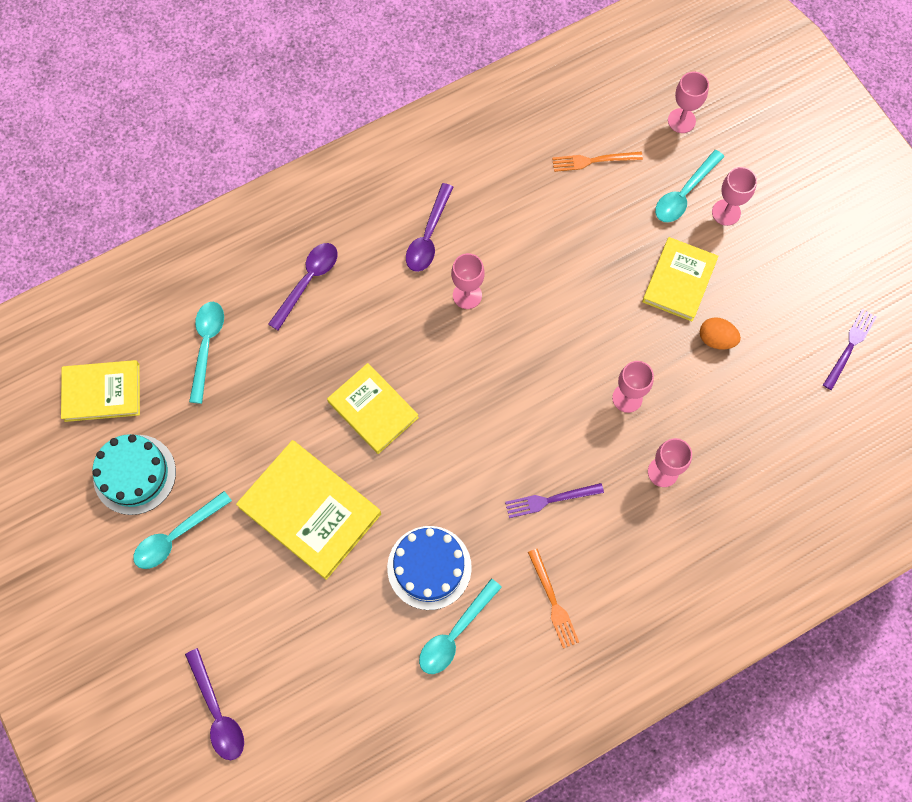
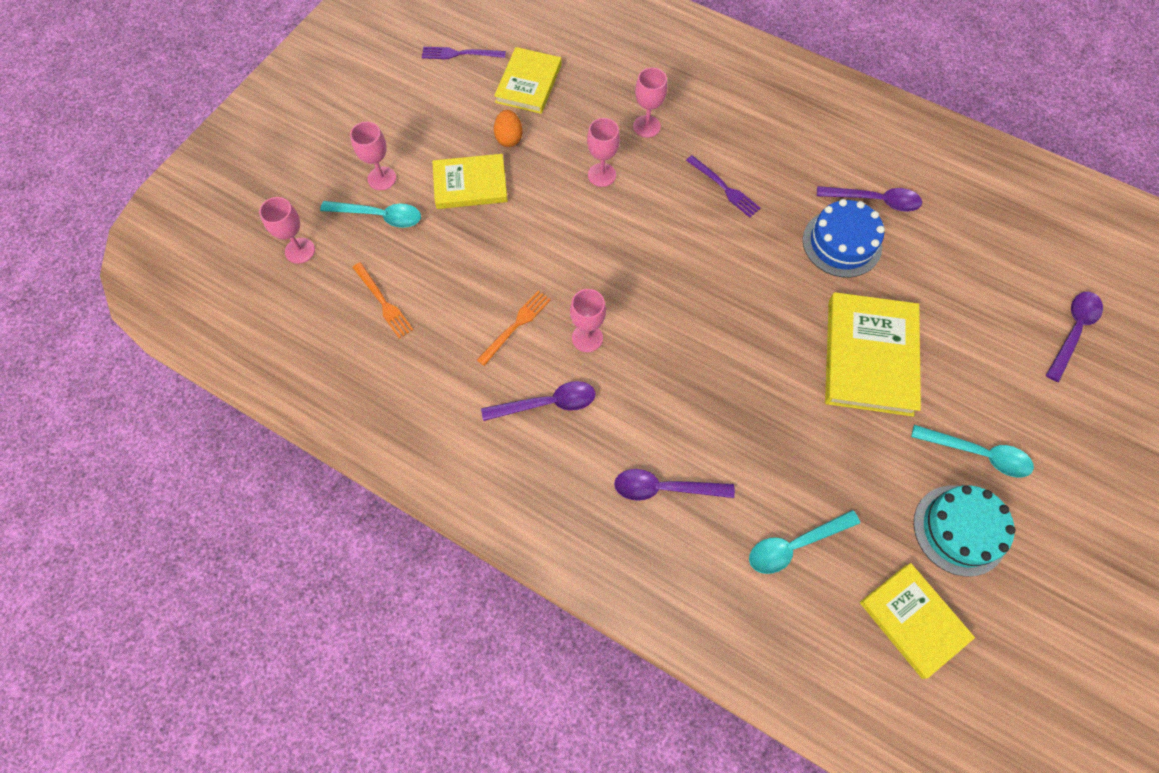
camera: 120 degrees left, 5 degrees down
yellow book [327,363,419,454] -> yellow book moved to [494,47,562,114]
turquoise spoon [419,579,502,674] -> purple spoon [817,186,922,212]
orange fork [528,549,579,649] -> orange fork moved to [477,291,551,366]

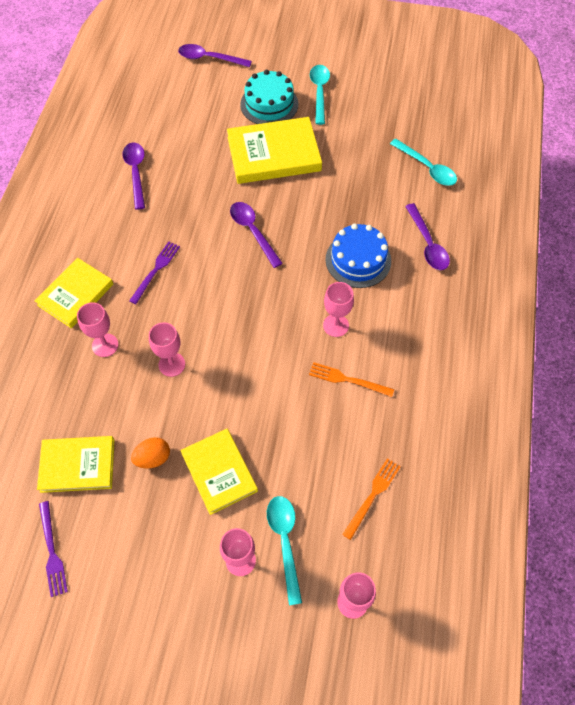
camera: 110 degrees left, 5 degrees down
purple spoon [481,381,595,421] -> purple spoon moved to [230,202,283,268]
blue cake [803,199,885,278] -> blue cake moved to [326,224,391,288]
yellow book [860,563,975,679] -> yellow book moved to [35,258,113,328]
turquoise cake [914,485,1016,577] -> turquoise cake moved to [240,70,298,124]

